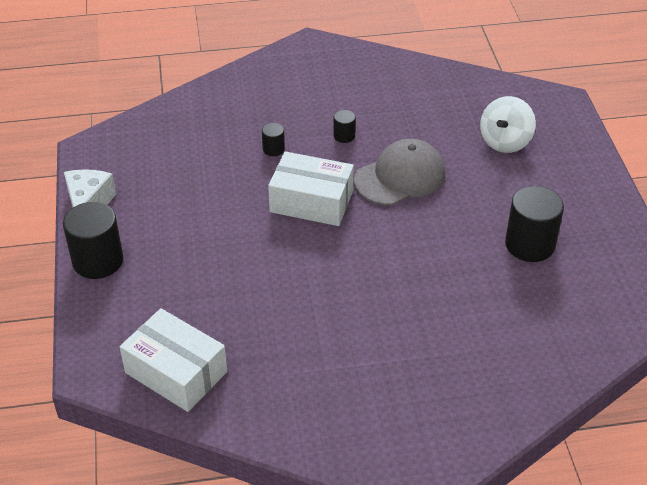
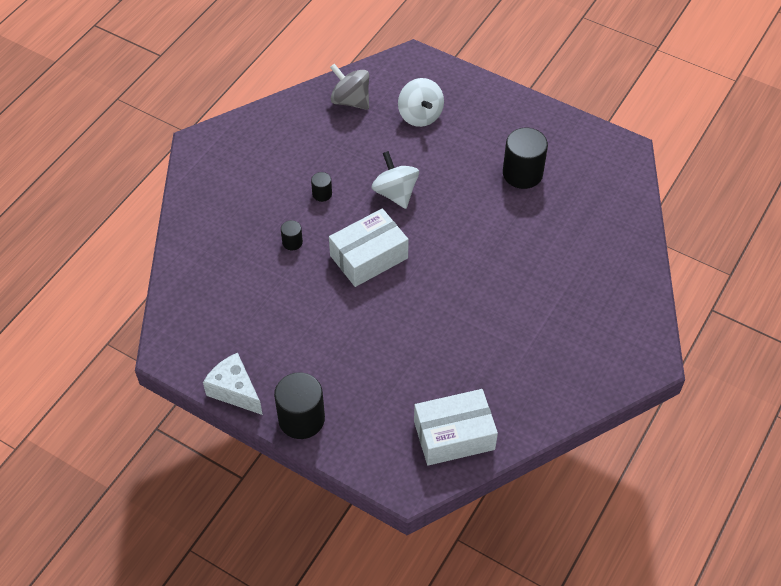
camera: 50 degrees left, 10 degrees up
grey cap [354,139,445,205] -> white spinning top [371,151,419,209]
none -> grey spinning top [330,64,369,110]

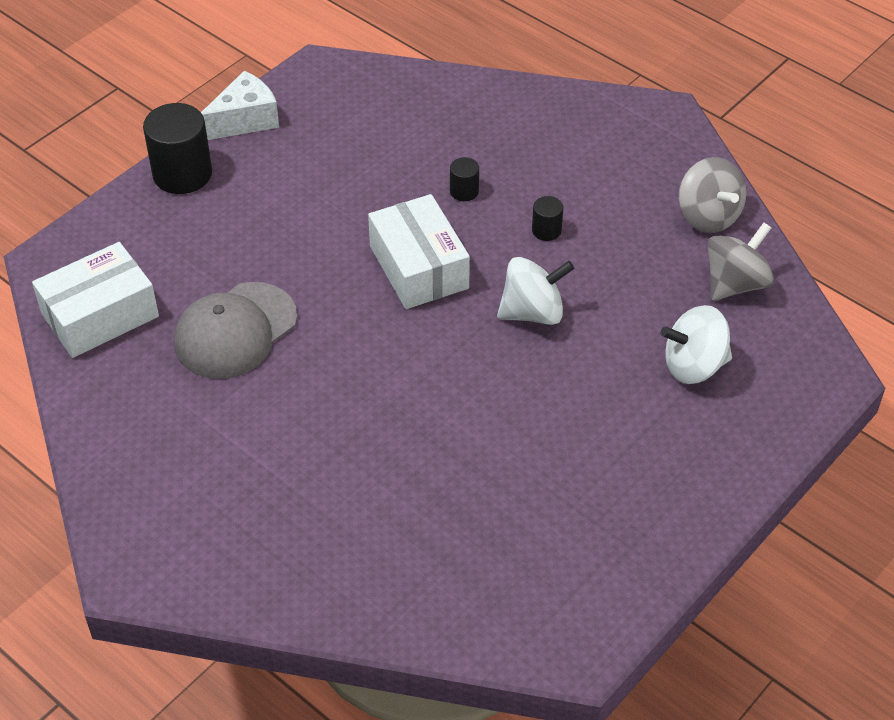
camera: 100 degrees right, 5 degrees down
white box [414,389,498,466] -> white box turned 60 degrees clockwise [32,242,159,358]
black cylinder [503,128,548,189] -> none
none -> grey cap [174,282,297,379]
none -> grey spinning top [678,157,746,233]

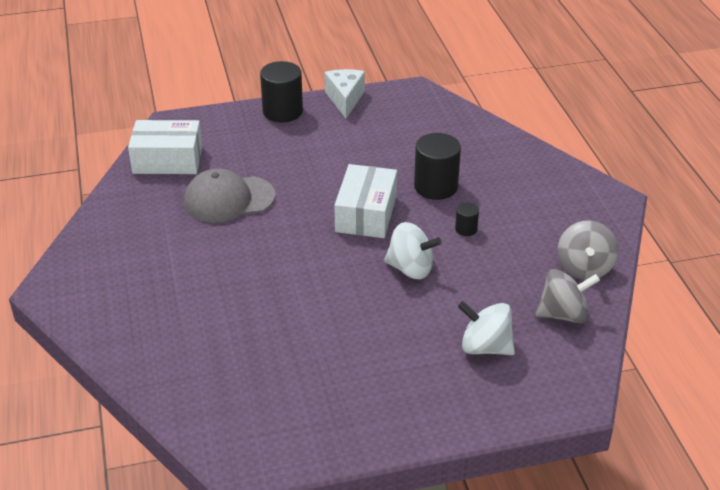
camera: 35 degrees right, 10 degrees down
white cheese [201,71,279,140] -> white cheese turned 90 degrees counterclockwise [324,69,365,118]
black cylinder [450,157,479,201] -> black cylinder [414,133,461,200], size x2.07

